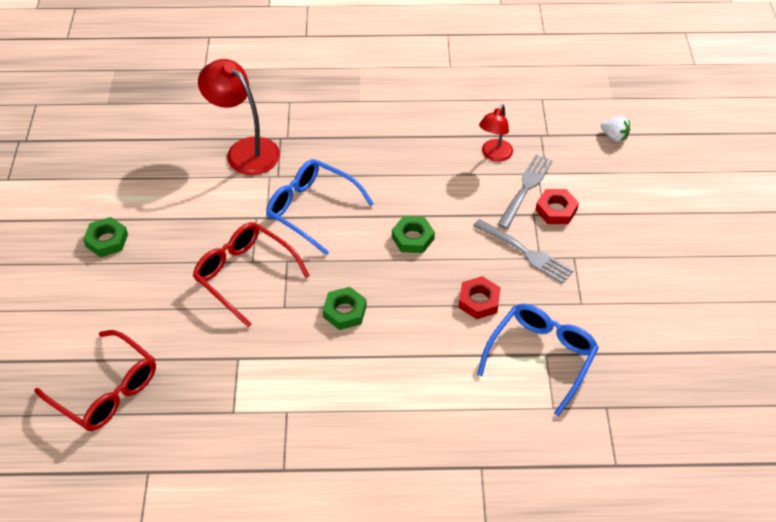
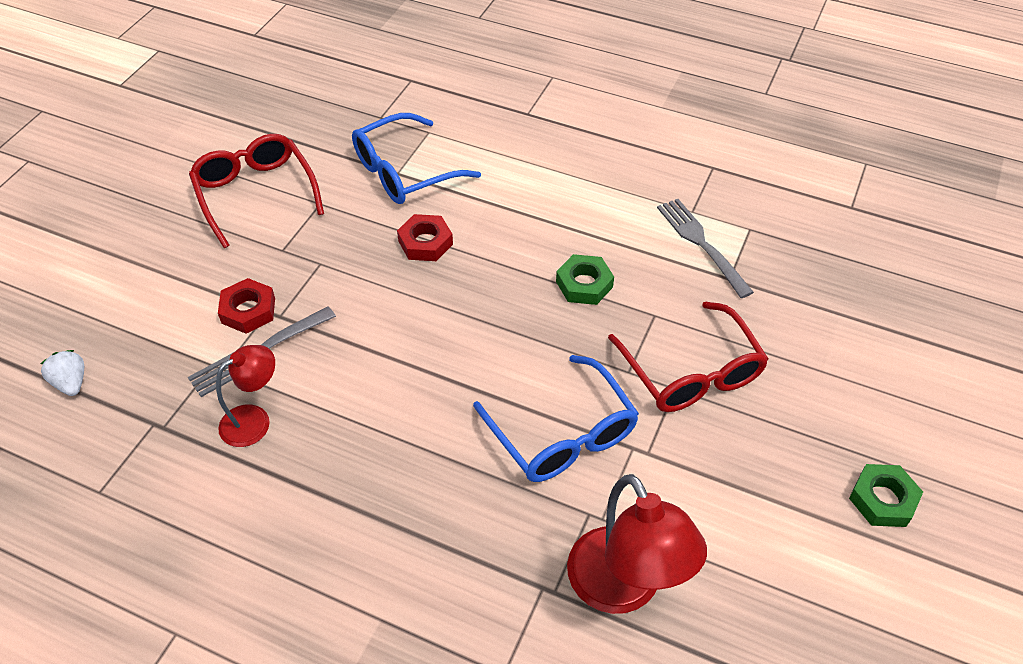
camera: 155 degrees left, 0 degrees up
red glasses [34,330,156,431] -> red glasses moved to [189,134,324,248]
green nut [392,216,435,253] -> none
grey fork [473,219,574,284] -> grey fork moved to [657,199,754,298]

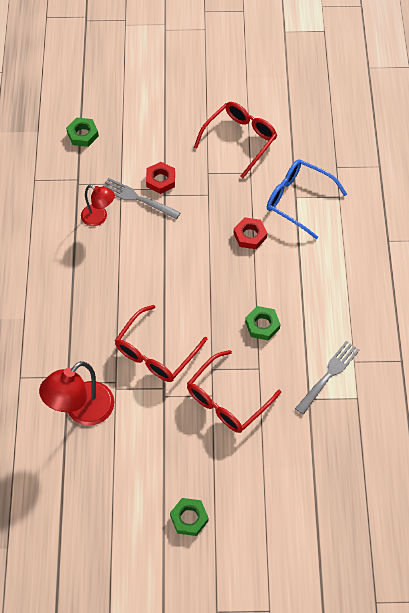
camera: 65 degrees right, 10 degrees up
white strawberry [41,350,84,396] -> green nut [66,118,99,147]
blue glasses [473,355,639,482] -> red glasses [115,305,207,382]

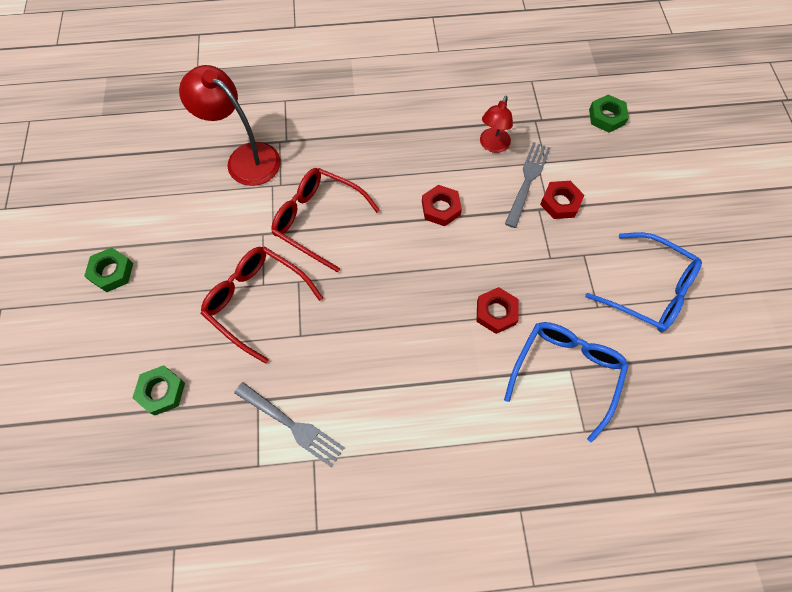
camera: 85 degrees right, 5 degrees up
red glasses [194,102,277,178] -> blue glasses [585,232,702,332]
green nut [245,306,281,340] -> green nut moved to [132,365,185,416]
none -> red nut [422,185,462,227]

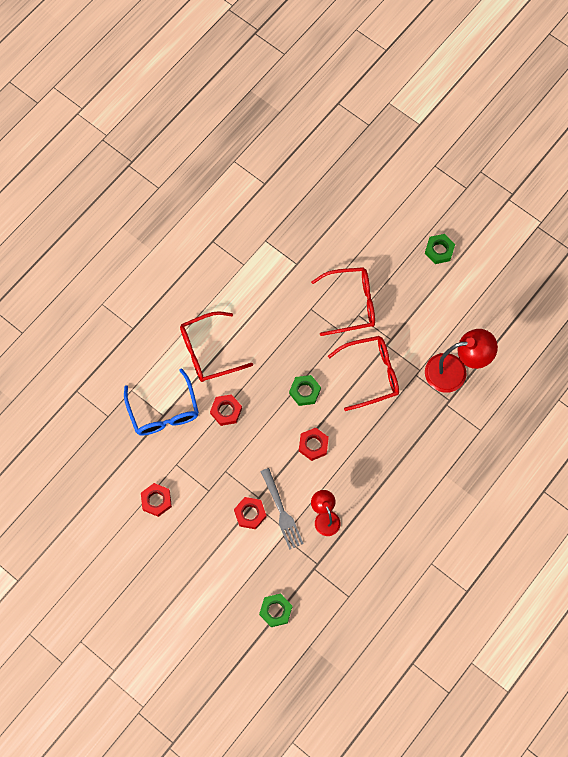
camera: 135 degrees right, 5 degrees up
green nut [132,365,185,416] -> green nut moved to [289,375,321,406]
grey fork [234,382,345,467] -> none
blue glasses [585,232,702,332] -> red nut [141,483,172,517]
none -> red glasses [180,311,253,382]

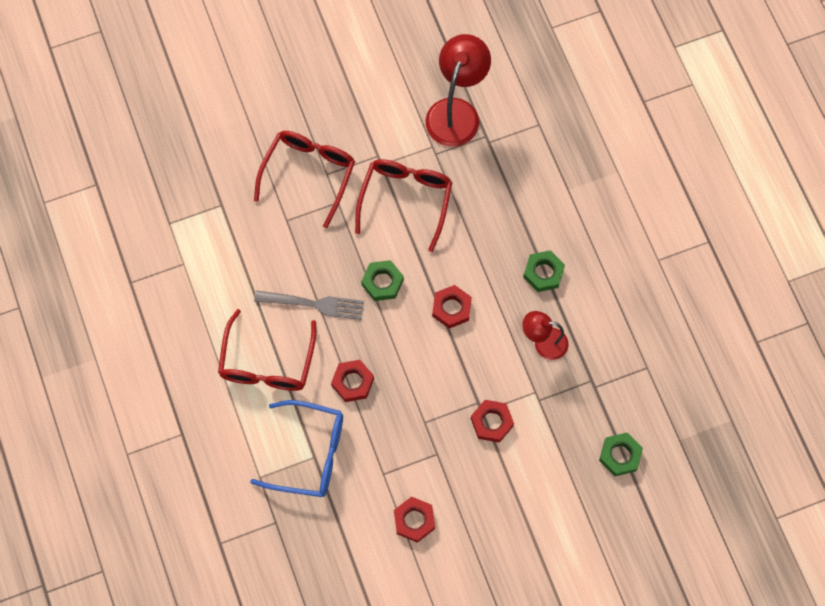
camera: 60 degrees left, 0 degrees up
grey fork [260,468,304,550] -> grey fork moved to [254,290,364,320]
green nut [425,234,455,264] -> green nut moved to [523,250,565,292]

